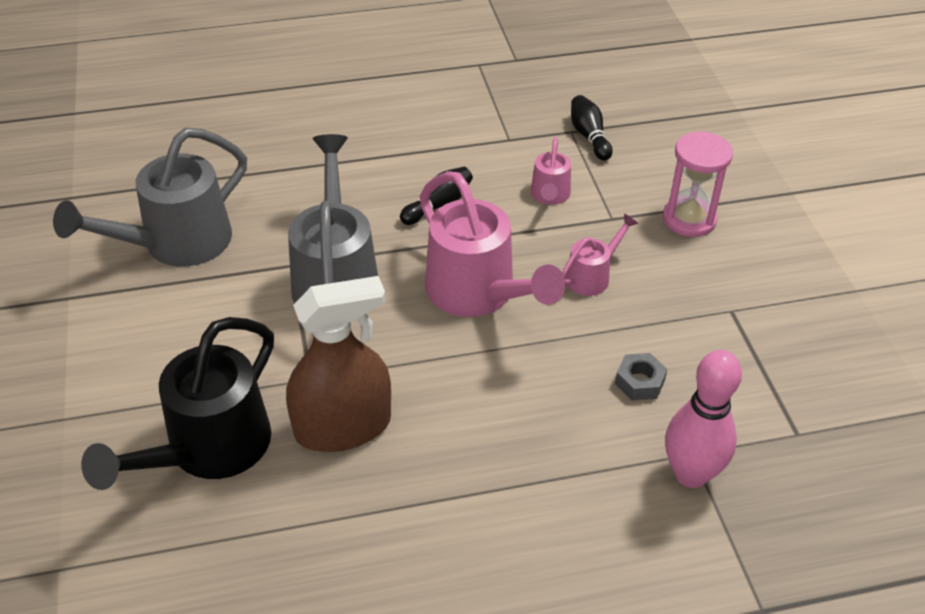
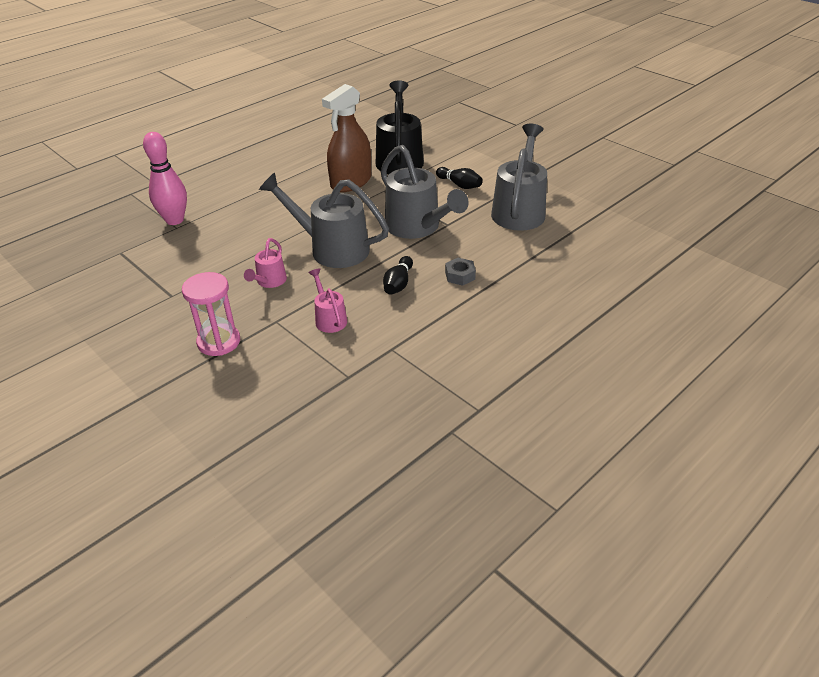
camera: 150 degrees right, 5 degrees down
pink watering can [419,171,565,317] -> grey watering can [259,173,389,268]
black bowling pin [571,95,613,160] -> black bowling pin moved to [436,167,483,189]
grey nut [615,353,667,400] -> grey nut moved to [445,258,476,286]

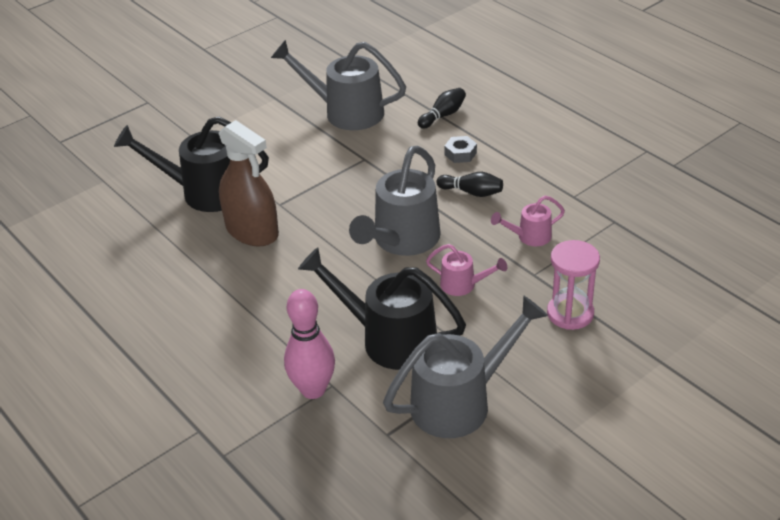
camera: 85 degrees left, 0 degrees up
grey watering can [381,145,469,239] -> grey watering can moved to [383,296,548,438]
black bowling pin [436,167,483,189] -> black bowling pin moved to [418,88,466,129]
none -> black watering can [298,247,466,370]

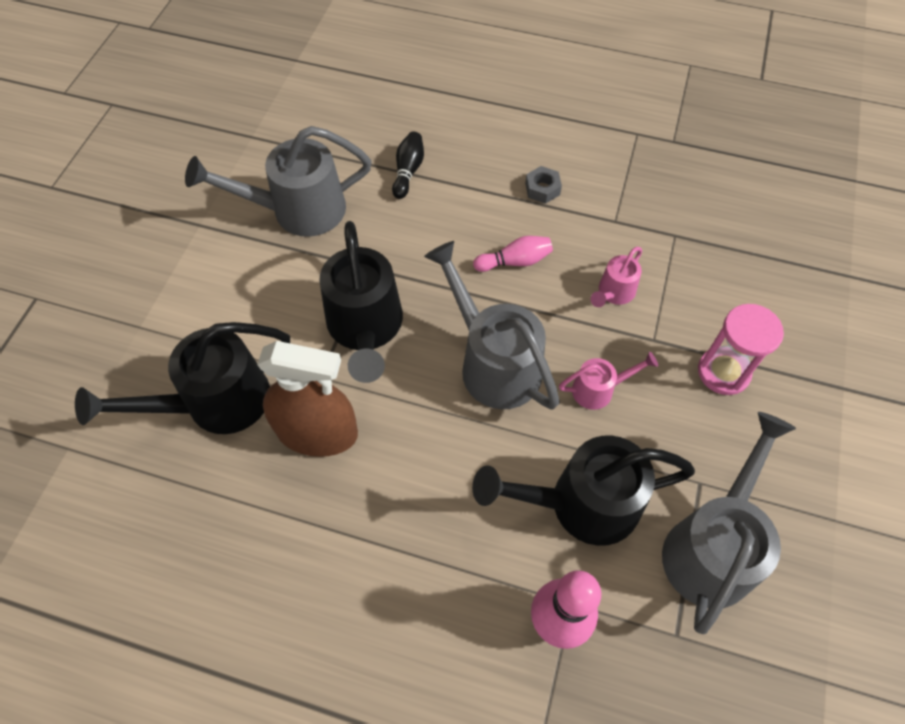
camera: 35 degrees left, 20 degrees up
grey watering can [349,146,441,256] -> grey watering can turned 150 degrees clockwise [424,241,560,410]
black bowling pin [436,172,503,197] -> pink bowling pin [473,236,553,272]
grey nut [444,136,477,163] -> grey nut moved to [525,166,562,204]
none -> black watering can [319,221,403,383]

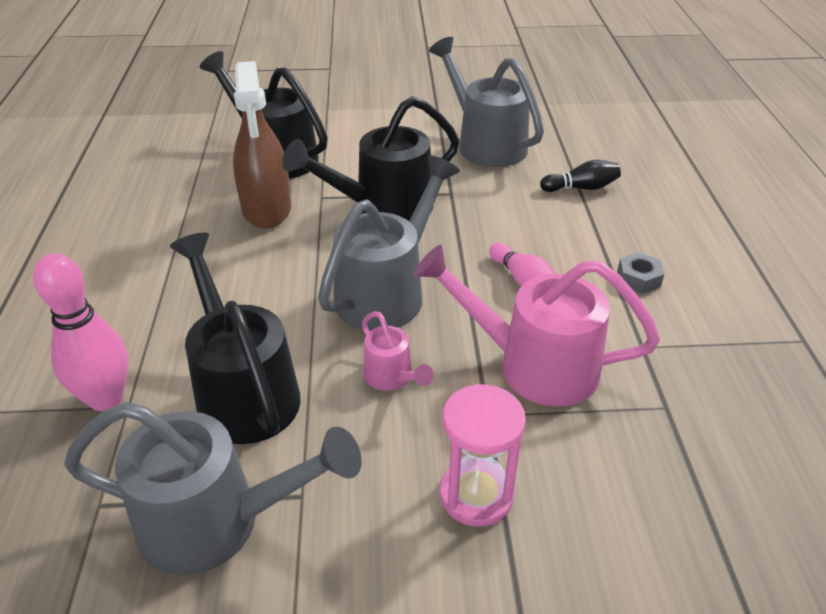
camera: 70 degrees right, 20 degrees down
pink watering can [590,247,642,307] -> pink watering can [414,245,660,407], size x2.01

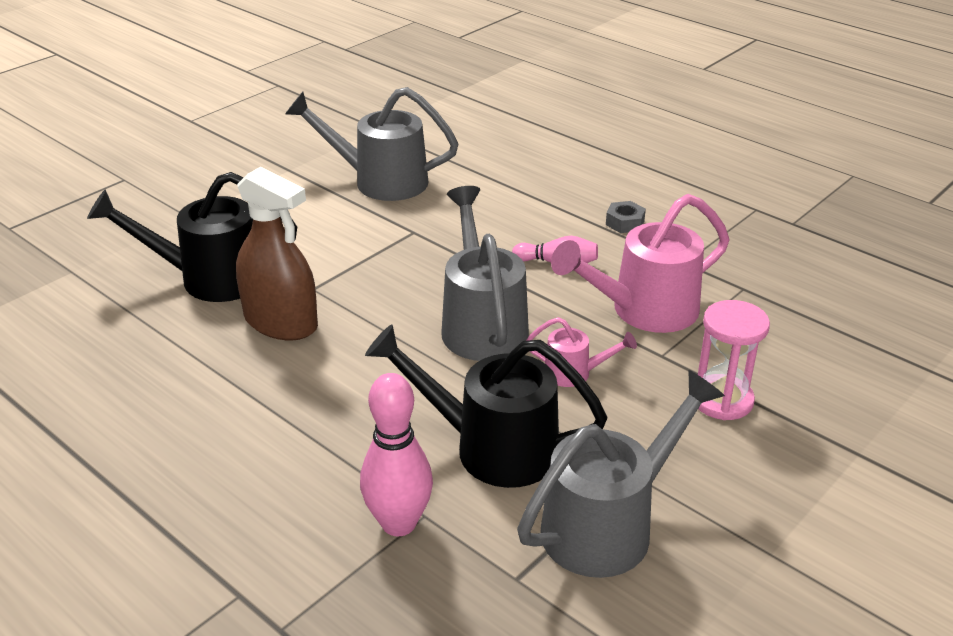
camera: 45 degrees left, 5 degrees down
black watering can [282,96,459,221] -> none
black bowling pin [540,160,621,192] -> none

